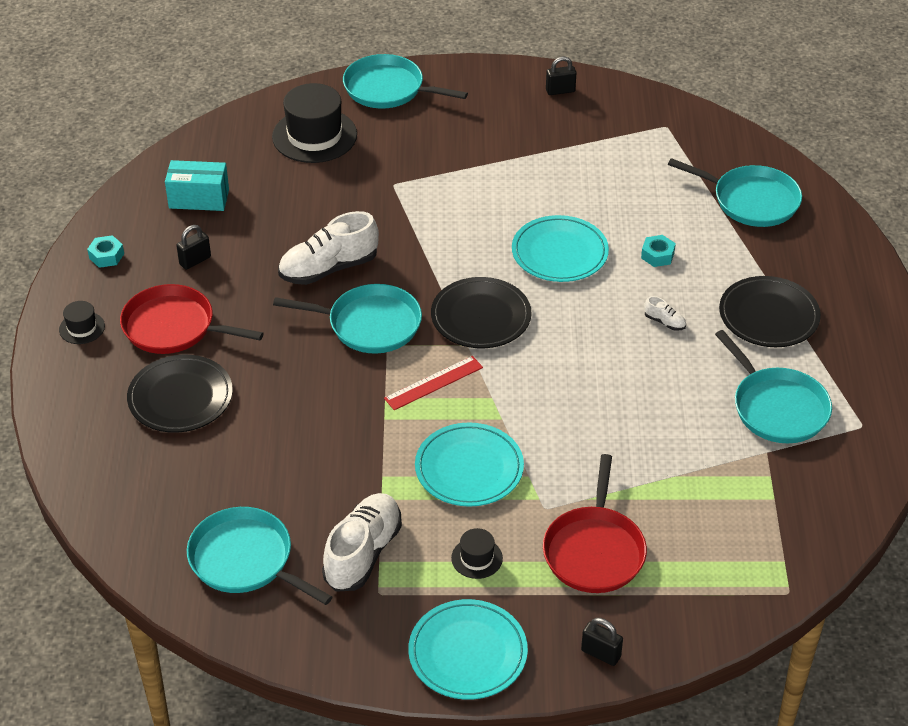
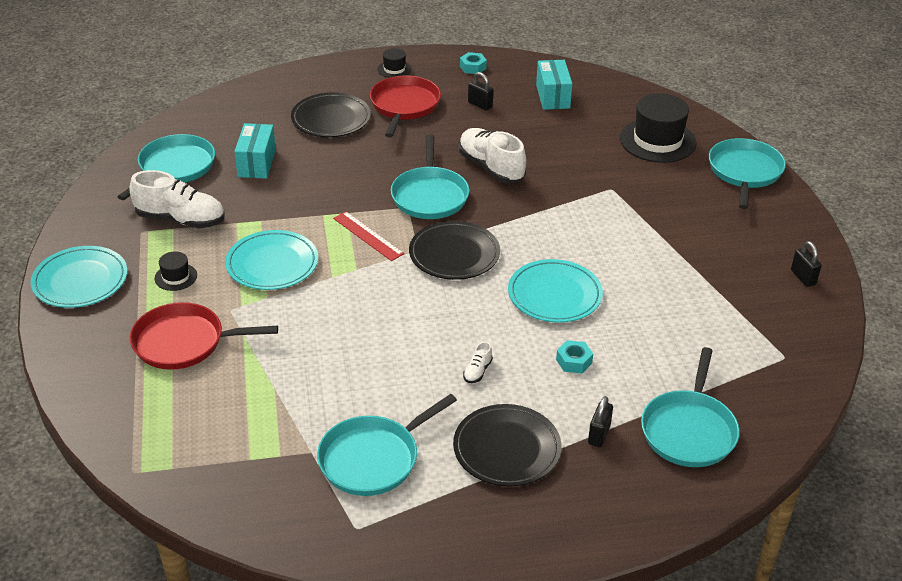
camera: 80 degrees right, 5 degrees down
black padlock [581,618,623,666] -> black padlock moved to [588,396,613,447]
none -> turquoise box [234,123,276,179]

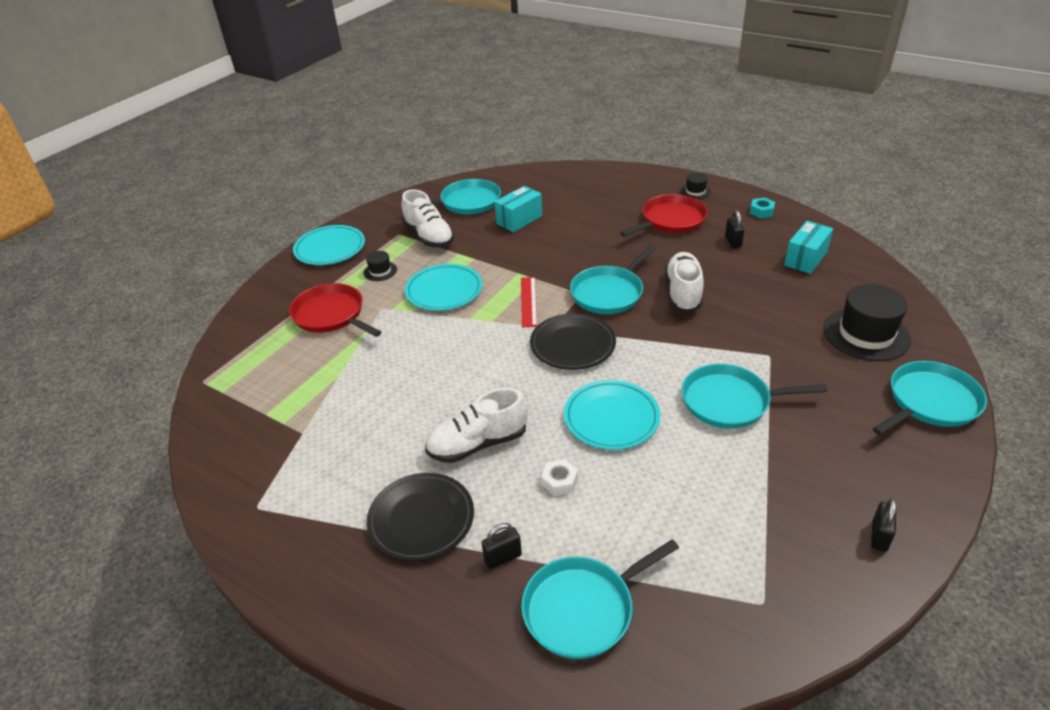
camera: 45 degrees right, 0 degrees up
black plate [291,92,371,137] -> none
turquoise pan [317,394,457,496] -> turquoise pan moved to [682,364,827,429]
white shoe [463,341,493,383] -> white shoe [425,388,528,463], size x2.34
turquoise nut [556,340,593,373] -> white nut [541,459,578,496]

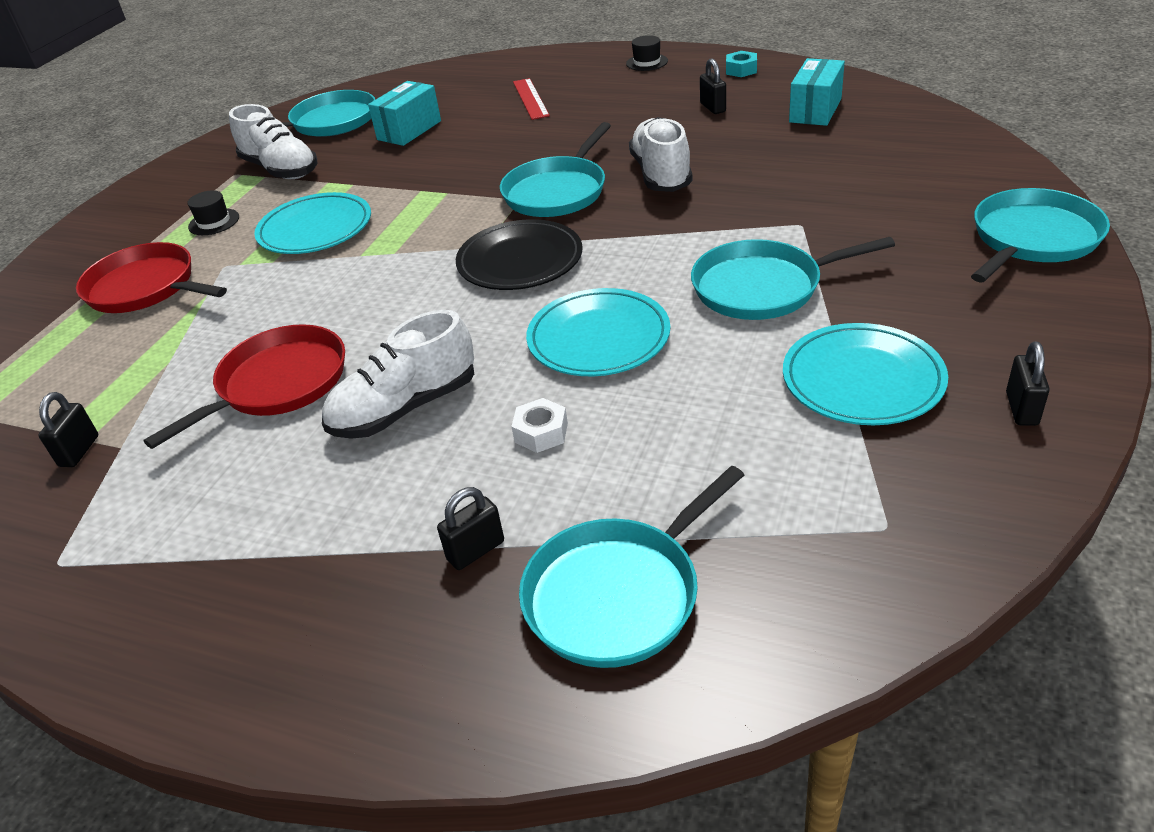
camera: 10 degrees left, 0 degrees up
turquoise plate [293,225,365,265] -> turquoise plate moved to [783,323,948,425]
black plate [367,473,474,561] -> none
red ruler [521,277,537,327] -> red ruler moved to [513,78,550,120]
red pan [620,194,708,237] -> red pan moved to [143,324,345,449]
black hat [824,284,911,361] -> none
none -> black padlock [39,392,98,467]

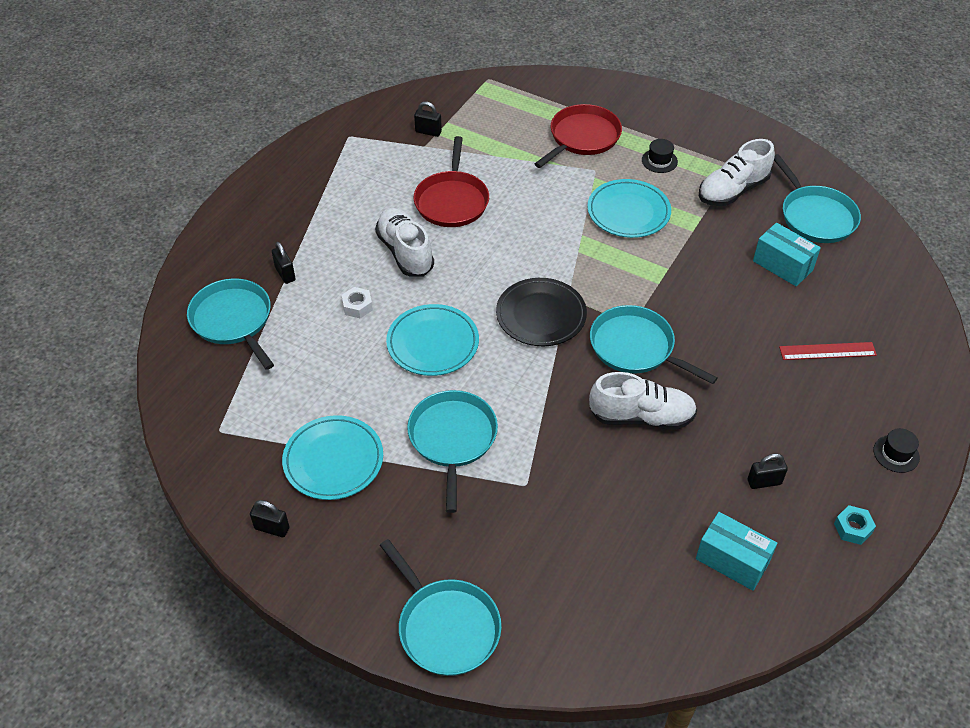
camera: 95 degrees right, 10 degrees up
red pan [143,324,345,449] -> red pan turned 45 degrees clockwise [414,136,489,227]

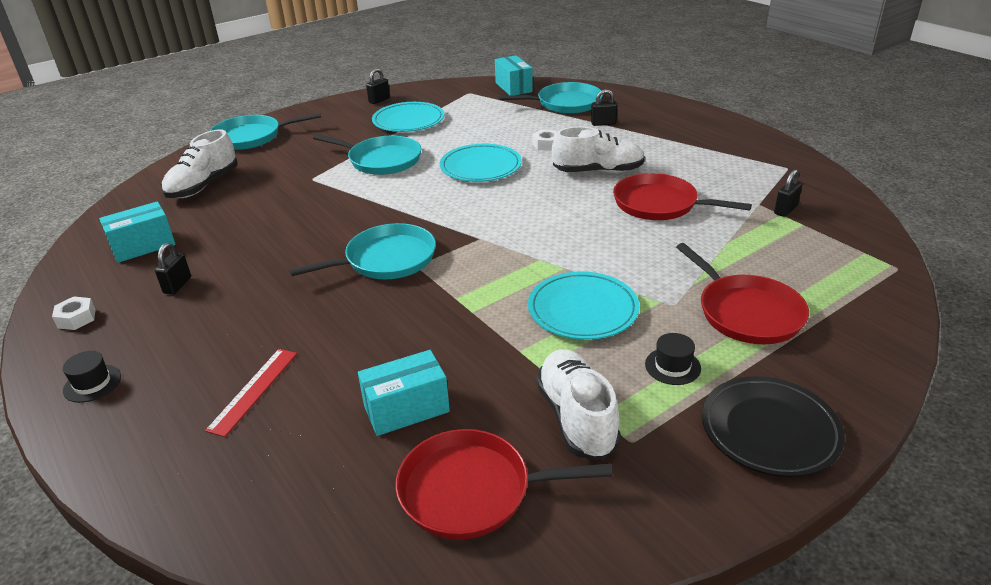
camera: 115 degrees right, 15 degrees down
black plate [496,278,587,346] -> black plate moved to [702,376,845,477]
white shoe [589,372,697,430] -> white shoe moved to [162,129,238,198]
turquoise pan [774,154,861,243] -> red pan [396,429,613,539]
turquoise nut [834,505,876,545] -> white nut [52,297,96,330]
none -> turquoise box [495,55,533,96]

